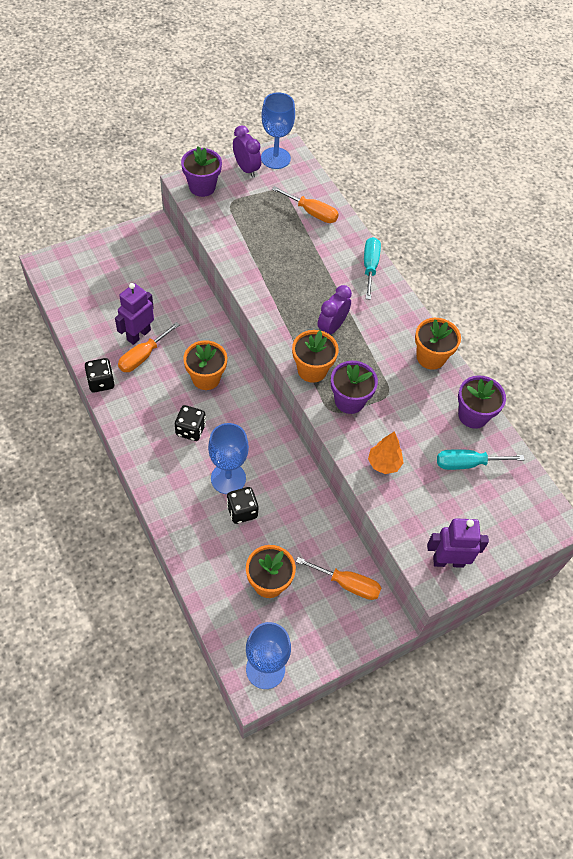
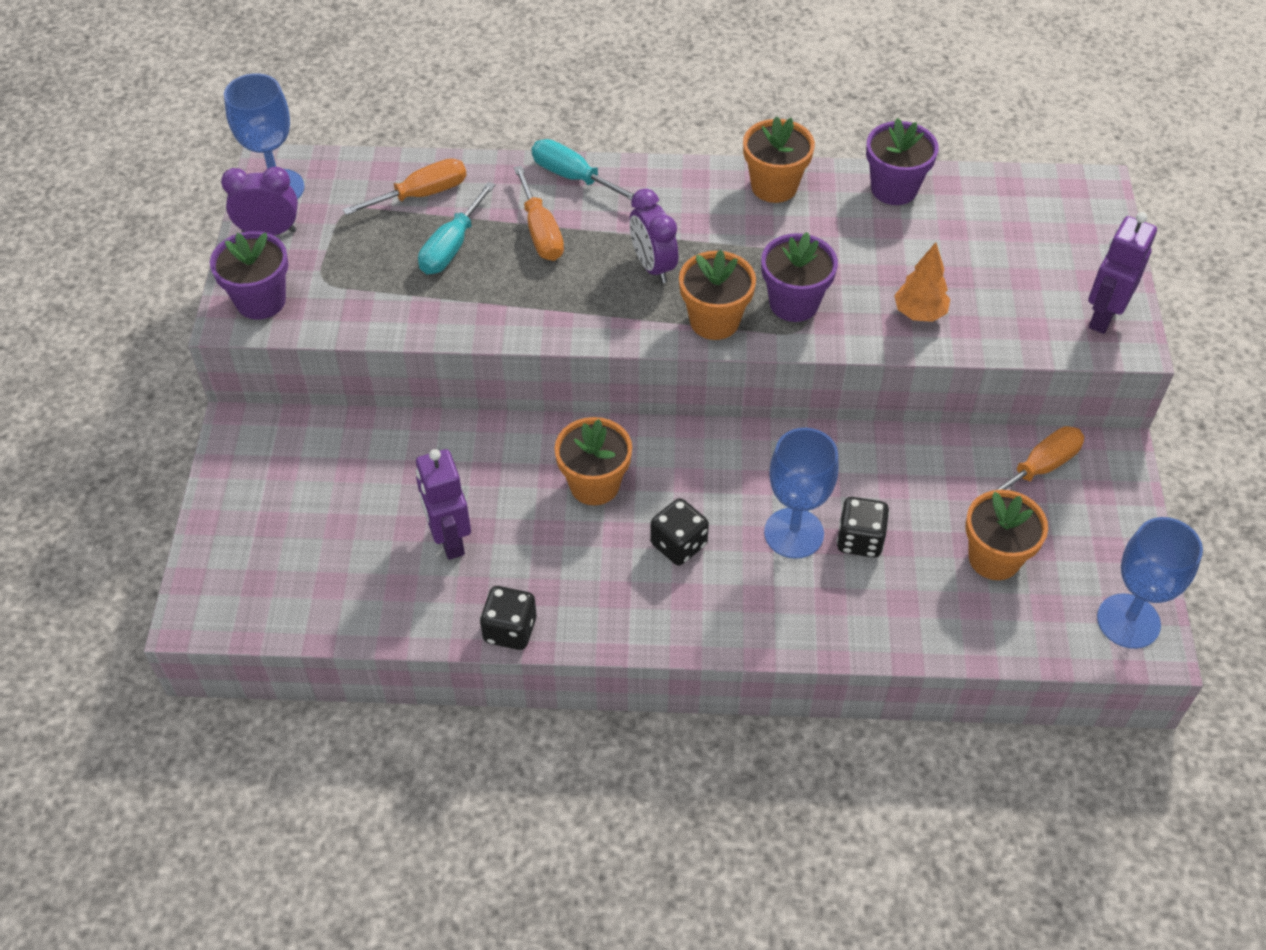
camera: 55 degrees left, 5 degrees down
orange screwdriver [118,322,180,372] -> orange screwdriver moved to [514,165,564,261]
turquoise screwdriver [437,449,524,470] -> turquoise screwdriver moved to [418,182,495,274]

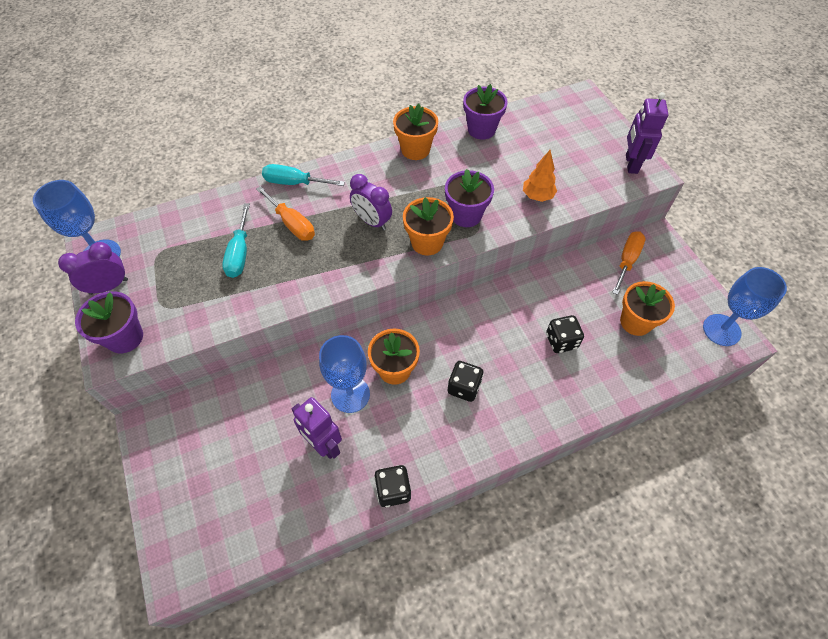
camera: 25 degrees left, 5 degrees up
orange screwdriver [343,158,467,215] -> none
blue goblet [764,428,839,559] -> blue goblet moved to [319,335,370,413]

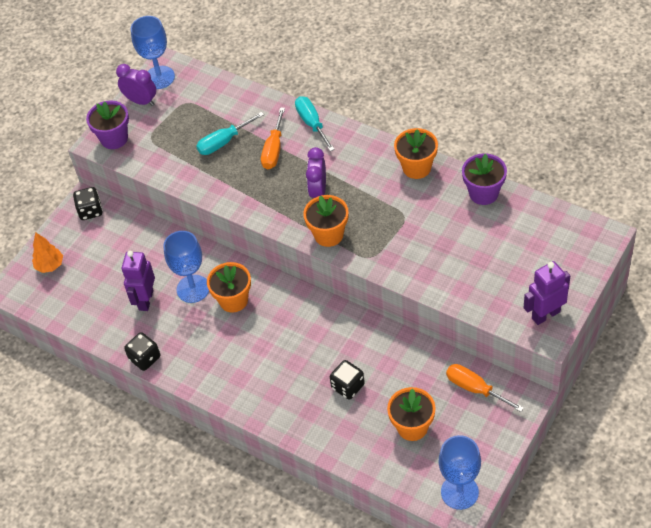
camera: 60 degrees right, 5 degrees down
purple flower pot [445,169,494,227] -> none
black dice [448,361,483,402] -> black dice moved to [73,187,103,220]
orange tree [523,150,557,202] -> orange tree moved to [32,232,63,273]
orange screwdriver [612,231,646,295] -> orange screwdriver turned 135 degrees counterclockwise [446,364,524,412]

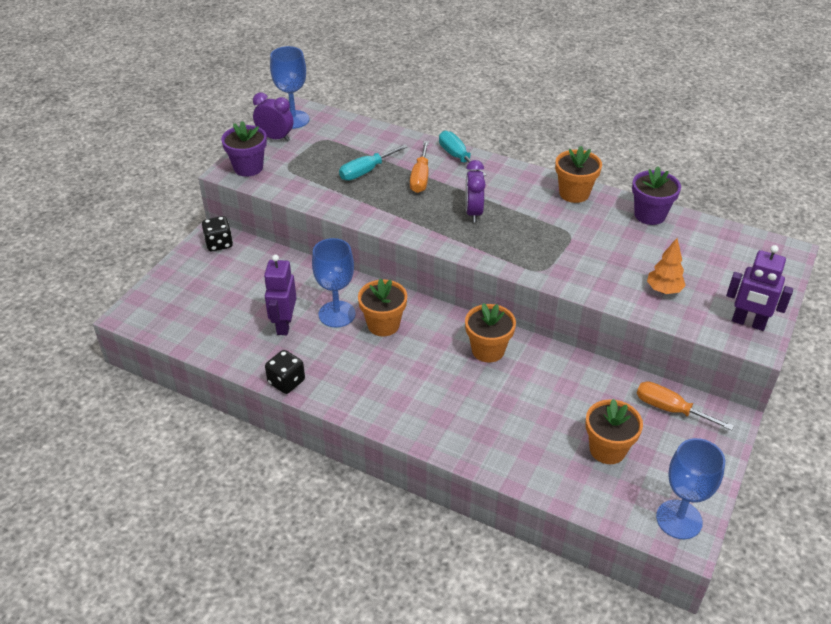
camera: 10 degrees left, 10 degrees down
orange tree [32,232,63,273] -> orange tree moved to [647,238,686,294]
orange flower pot [303,195,349,247] -> orange flower pot moved to [465,303,516,363]
black dice [330,360,365,399] -> none
purple robot [524,261,570,325] -> purple robot turned 120 degrees counterclockwise [726,245,793,331]

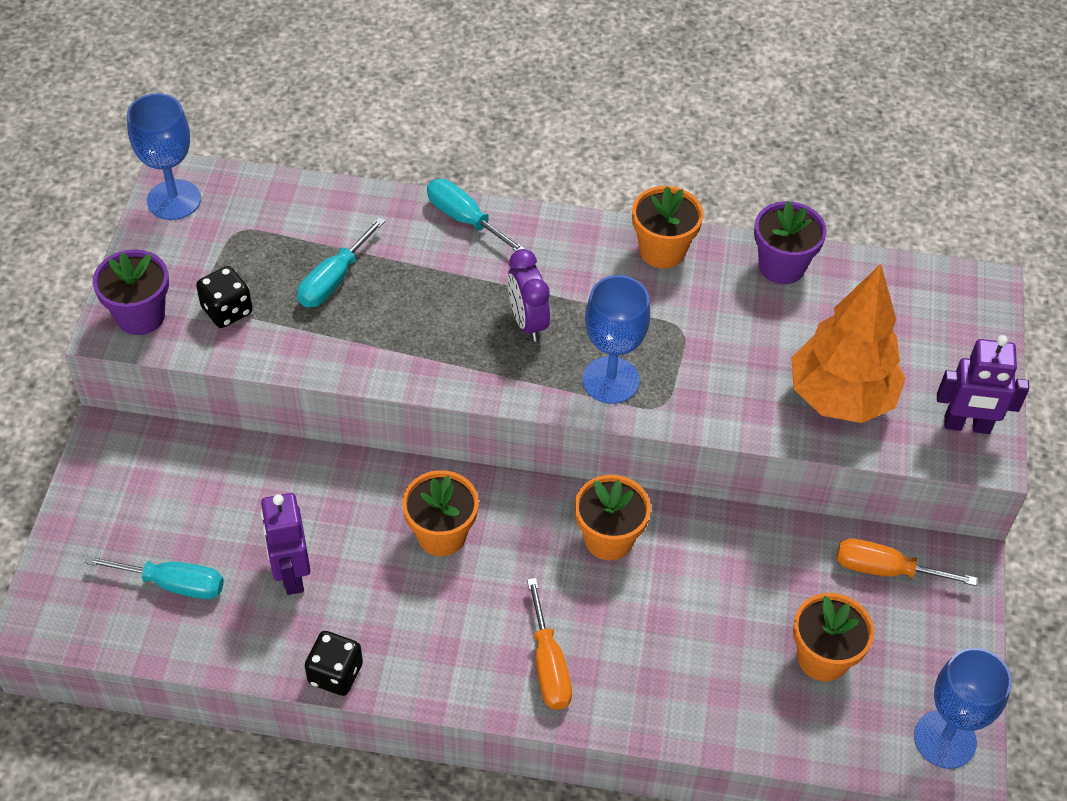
camera: 20 degrees left, 10 degrees up
black dice [202,216,233,251] -> black dice moved to [196,266,253,328]
purple clock [253,93,293,142] -> none
blue goblet [312,238,356,328] -> blue goblet moved to [582,275,650,404]
orange screwdriver [410,141,429,193] -> orange screwdriver moved to [527,578,572,710]
orange tree [647,238,686,294] -> orange tree [791,264,906,423], size x2.05
none -> turquoise screwdriver [85,555,224,599]

